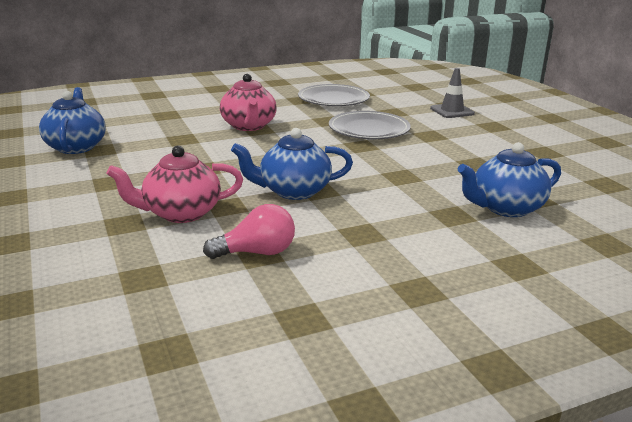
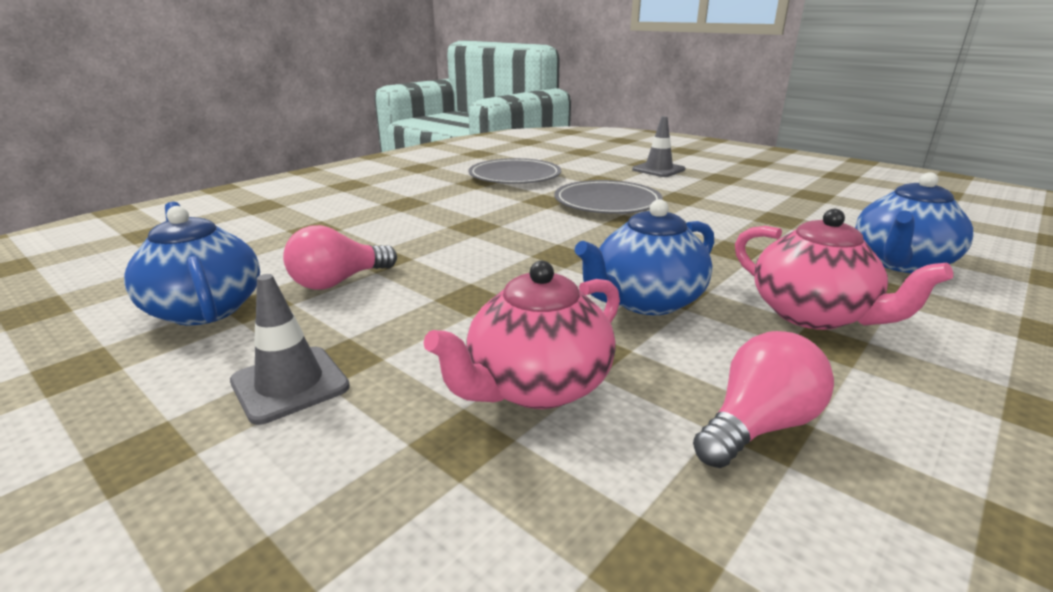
camera: 25 degrees left, 0 degrees up
pink teapot [220,74,277,131] -> pink teapot moved to [735,209,953,330]
none -> grey traffic cone [230,274,350,425]
none -> pink light bulb [283,225,397,289]

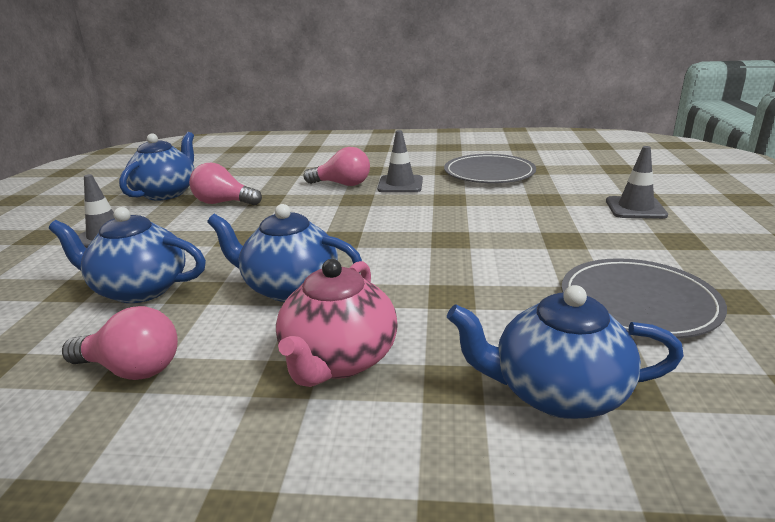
camera: 55 degrees right, 0 degrees up
pink teapot [424,261,620,409] -> blue teapot [49,207,206,303]
grey plate [554,180,663,214] -> grey plate moved to [562,258,727,338]
none -> pink light bulb [304,147,370,186]
none -> grey traffic cone [377,130,423,192]

